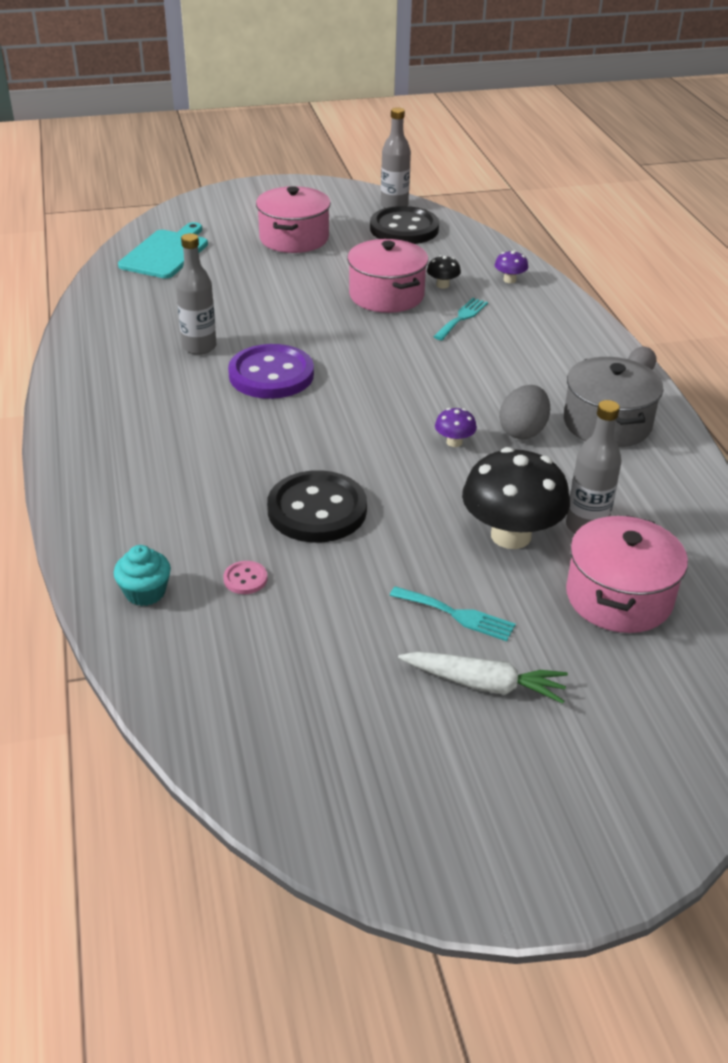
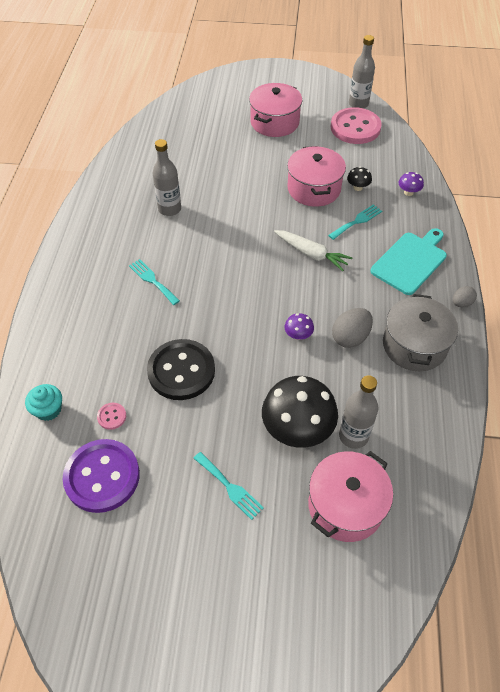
camera: 20 degrees right, 15 degrees up
turquoise cutting board [118,222,208,278] -> turquoise cutting board moved to [370,228,447,295]
purple button [228,344,314,399] -> purple button moved to [62,439,140,513]
black button [370,206,439,244] -> pink button [331,107,382,144]
white carrot [398,652,568,704] -> white carrot moved to [274,230,352,271]
none -> turquoise fork [129,259,180,305]

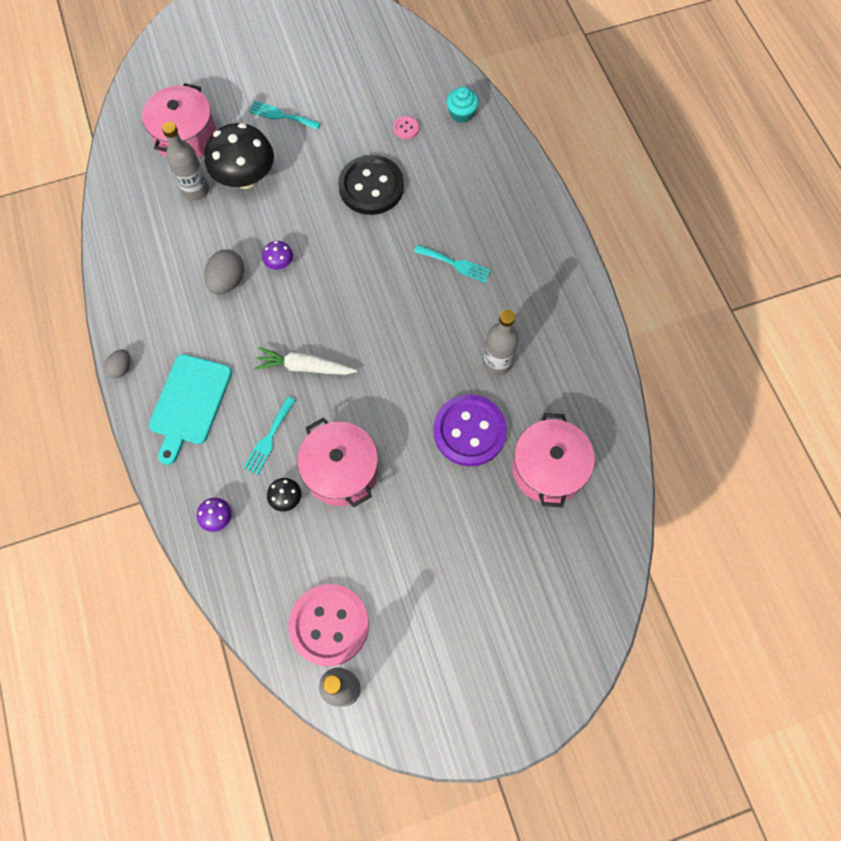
camera: 155 degrees right, 15 degrees up
purple button [62,439,140,513] -> purple button moved to [433,394,507,466]
pink pot [249,83,302,137] -> pink pot moved to [512,413,595,508]
grey pot [383,294,458,371] -> none

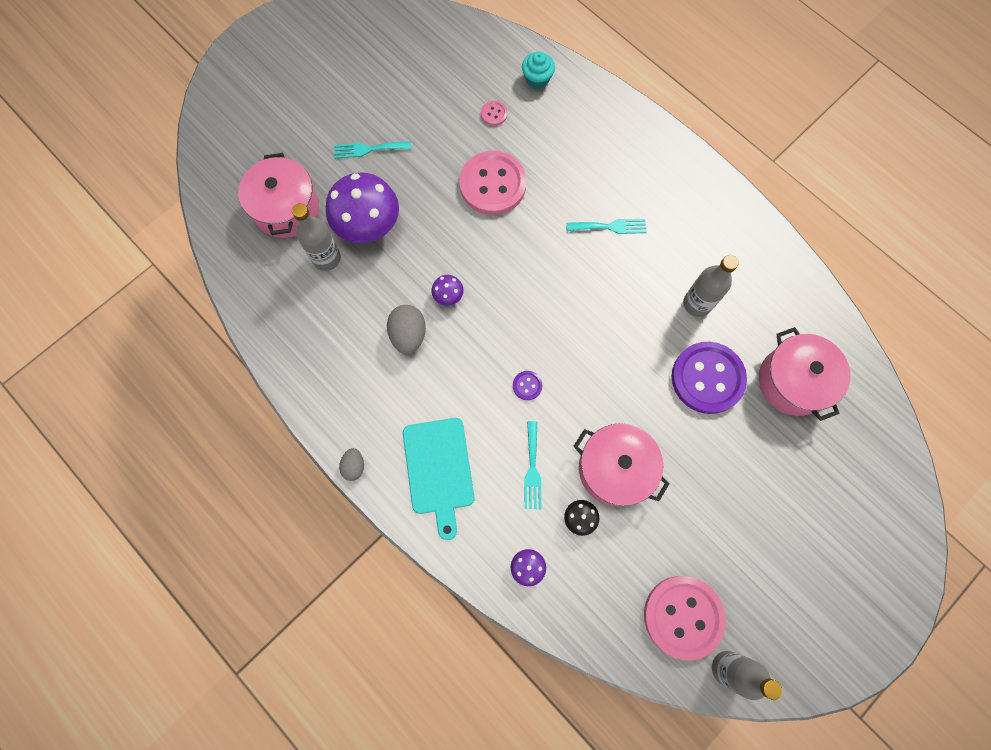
camera: 25 degrees left, 5 degrees up
black mushroom [204,123,274,189] -> purple mushroom [326,172,399,243]
white carrot [254,347,357,375] -> purple button [513,371,542,400]
black button [338,155,404,215] -> pink button [459,151,527,215]

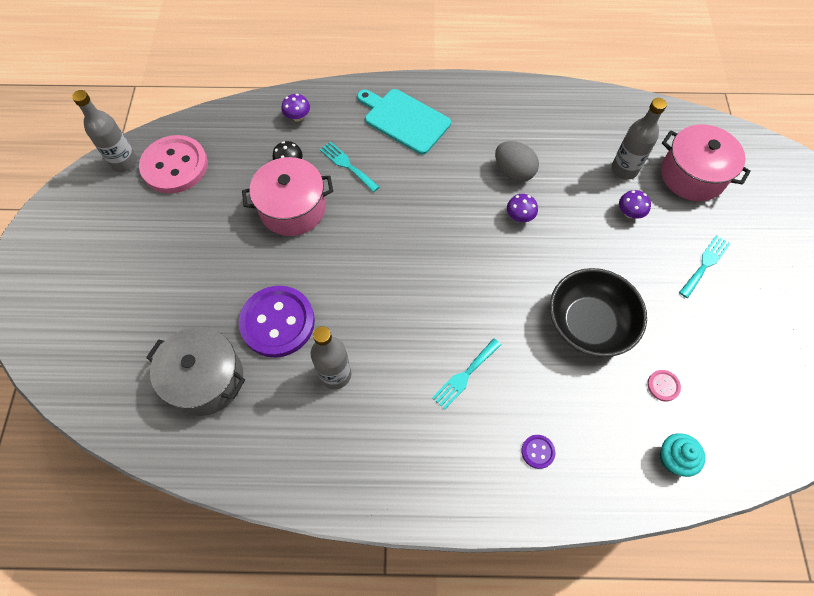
camera: 135 degrees right, 10 degrees down
purple mushroom [326,172,399,243] -> purple mushroom [619,190,651,219], size x0.44
grey egg [339,448,364,481] -> none
pink button [459,151,527,215] -> black bowl [550,268,647,357]
purple button [513,371,542,400] -> purple button moved to [522,435,555,469]
pink pot [759,327,850,421] -> grey pot [146,327,245,416]

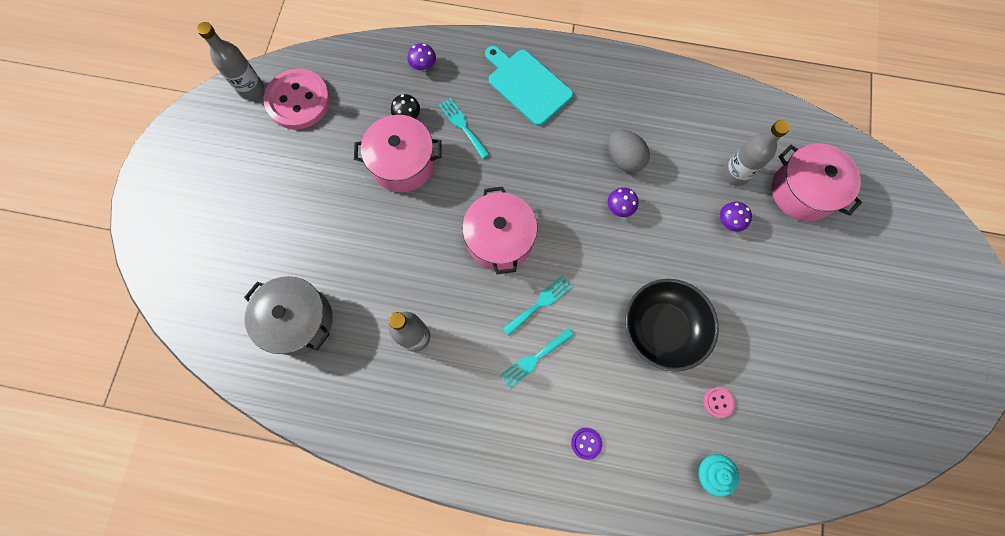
camera: 10 degrees right, 10 degrees up
purple button [239,286,315,358] -> none
turquoise fork [679,235,730,298] -> turquoise fork moved to [503,275,573,336]
none -> pink pot [462,186,538,274]

